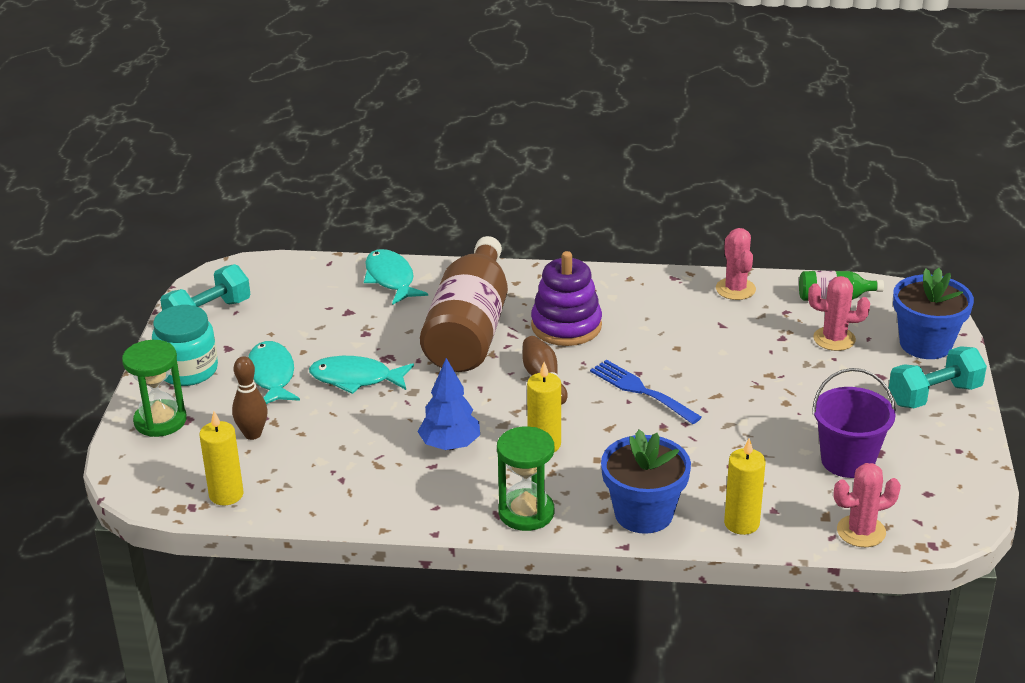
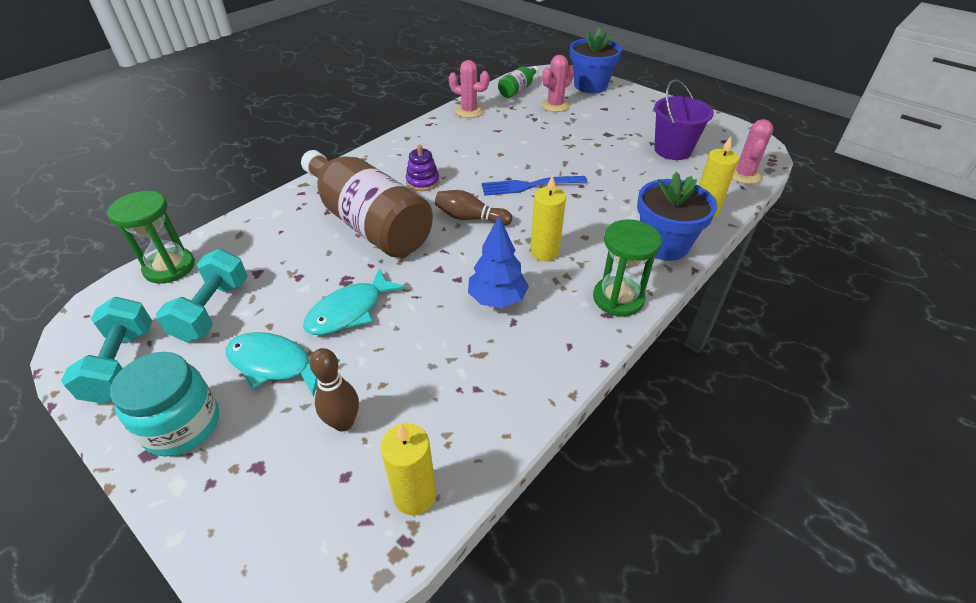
camera: 55 degrees left, 10 degrees up
green hourglass [122,340,187,437] -> green hourglass moved to [107,191,195,284]
turquoise fish [364,249,428,305] -> none
purple stacking toy [531,251,602,346] -> purple stacking toy [406,145,439,191], size x0.57
turquoise dumbbell [889,346,987,408] -> turquoise dumbbell moved to [156,249,248,342]

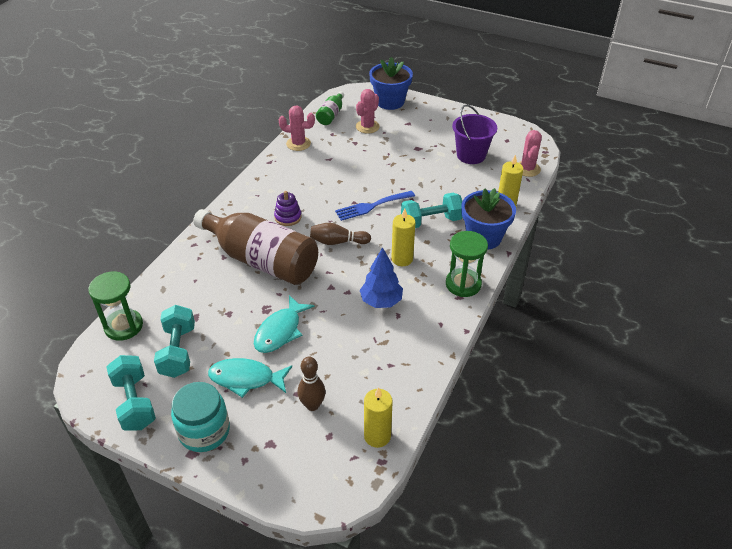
camera: 15 degrees left, 0 degrees up
none -> turquoise dumbbell [401,193,463,228]

